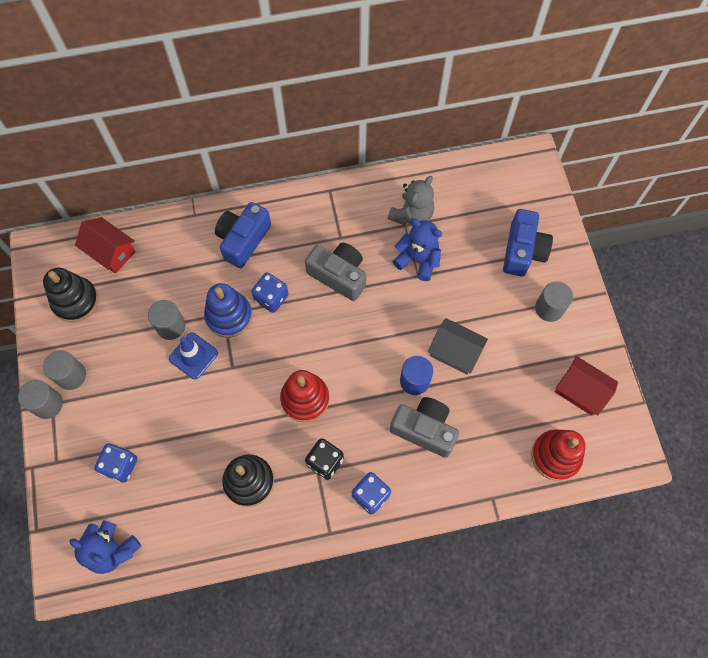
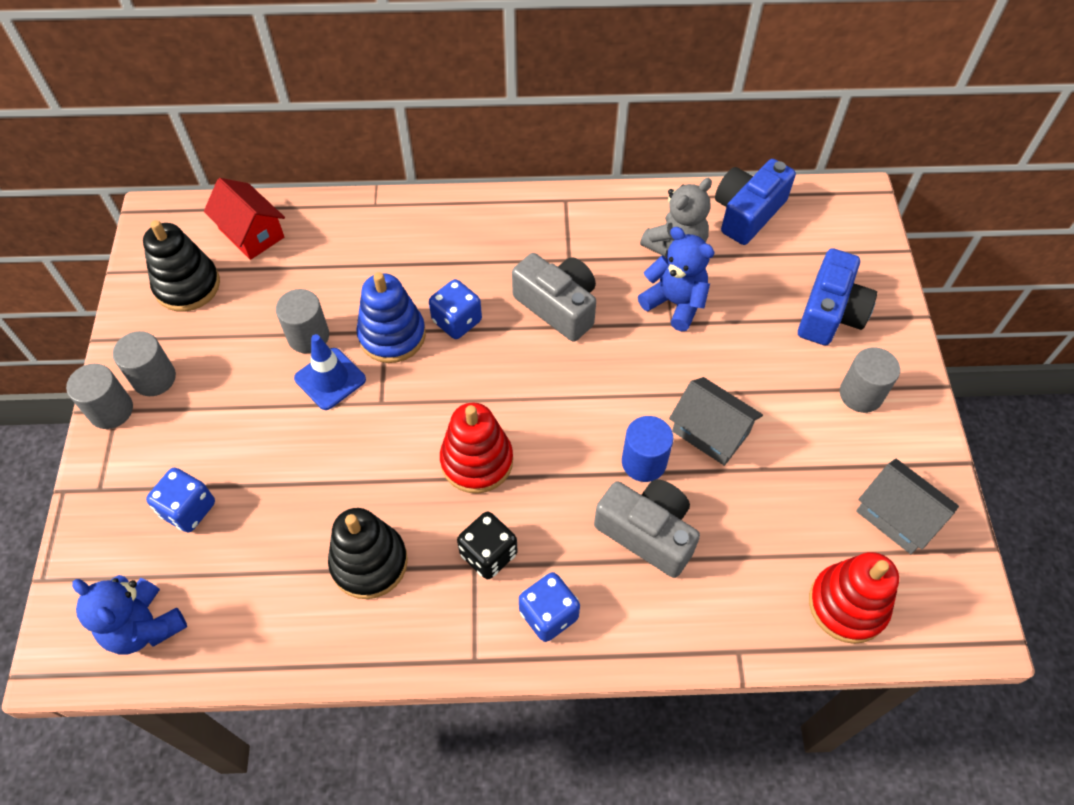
camera: 10 degrees right, 10 degrees down
blue camera [215,202,271,268] -> blue camera moved to [715,159,796,245]
red house [555,356,618,415] -> grey house [856,459,959,554]

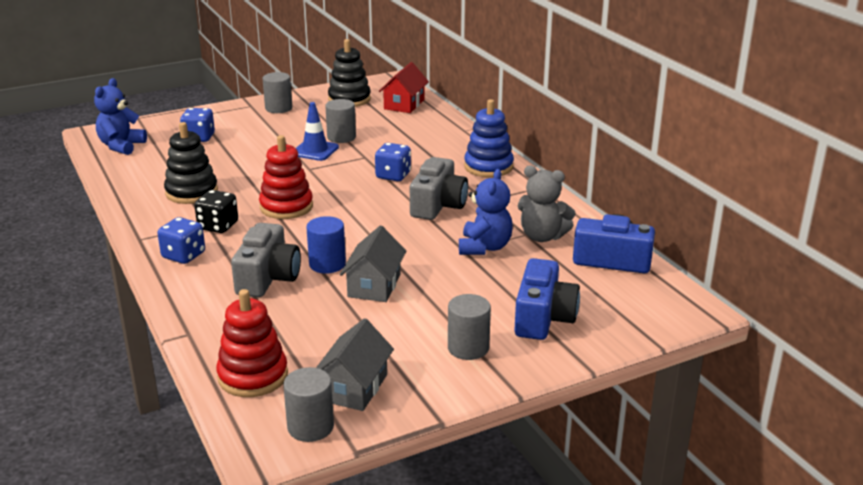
camera: 65 degrees right, 30 degrees down
grey cylinder [66,364,133,429] -> grey cylinder moved to [283,367,334,442]
blue stacking toy [356,272,426,363] -> blue stacking toy moved to [464,99,514,177]
blue camera [798,248,877,345] -> blue camera turned 75 degrees counterclockwise [515,258,580,340]

